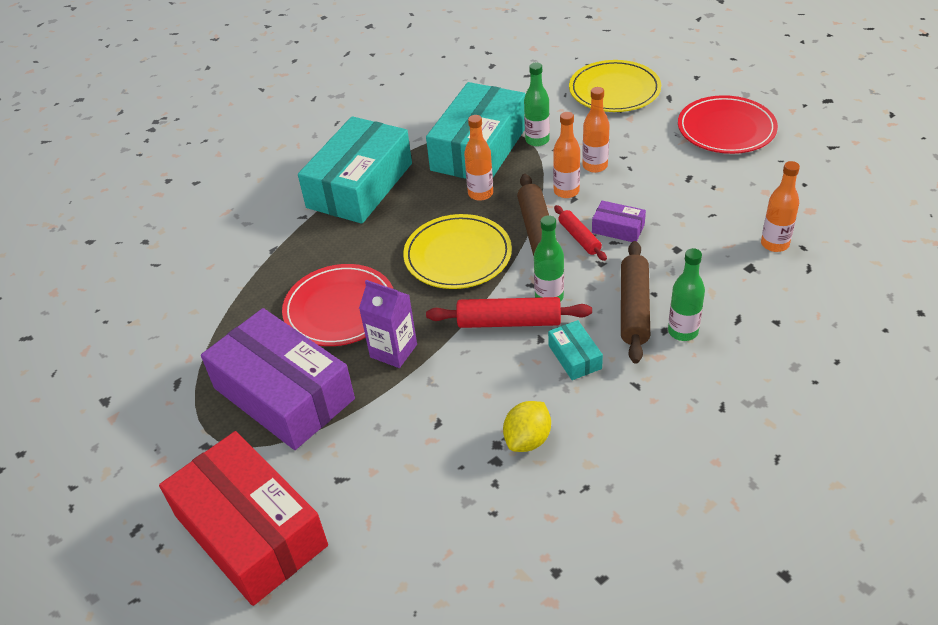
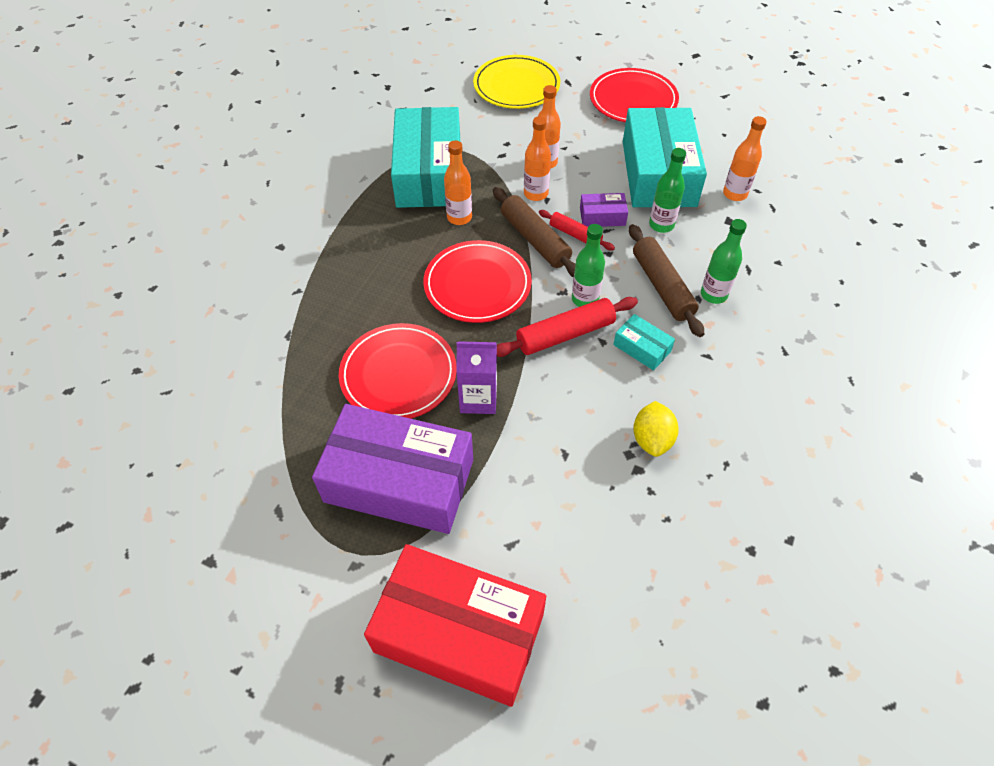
camera: 30 degrees left, 10 degrees up
turquoise box [298,116,412,224] -> turquoise box moved to [623,107,707,207]
yellow plate [403,214,512,289] -> red plate [423,240,532,323]
green bottle [524,63,550,146] -> green bottle moved to [649,148,686,233]

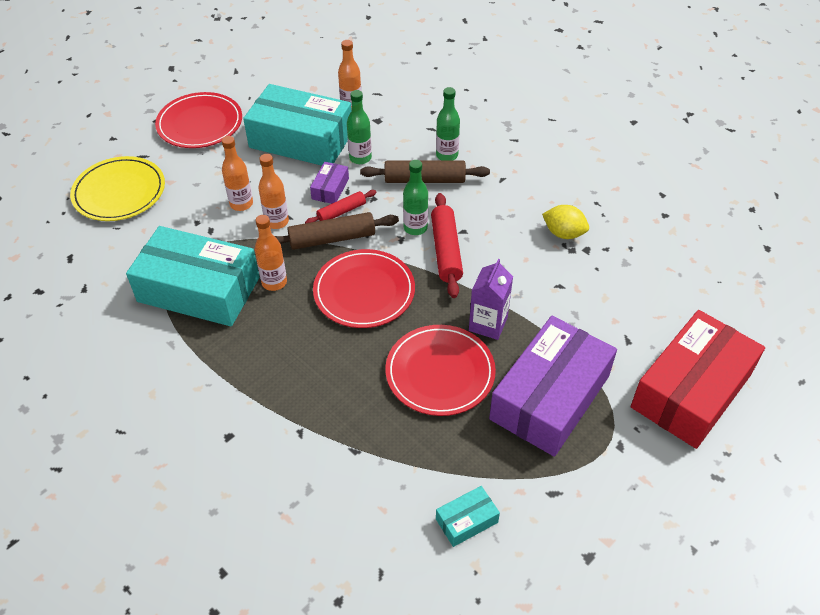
camera: 70 degrees left, 5 degrees down
turquoise box [613,314,675,371] -> turquoise box moved to [436,486,500,547]

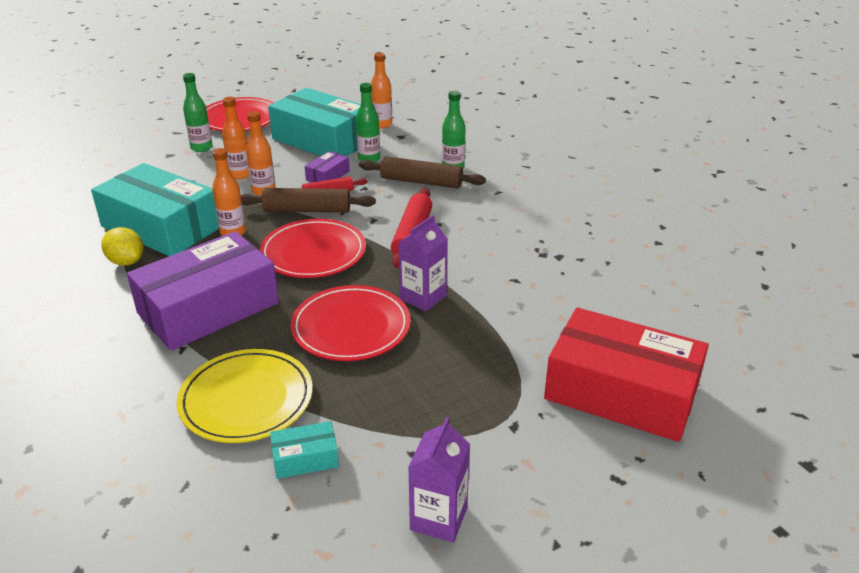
camera: 15 degrees right, 15 degrees down
yellow plate [70,156,165,221] -> yellow plate moved to [177,349,313,443]
green bottle [403,160,428,235] -> green bottle moved to [183,73,213,152]
purple box [489,316,617,457] -> purple box moved to [127,231,279,351]
yellow lemon [542,205,589,239] -> yellow lemon moved to [101,227,144,266]
red box [631,310,765,449] -> red box turned 60 degrees clockwise [544,307,709,442]
none -> purple carton [408,417,470,543]

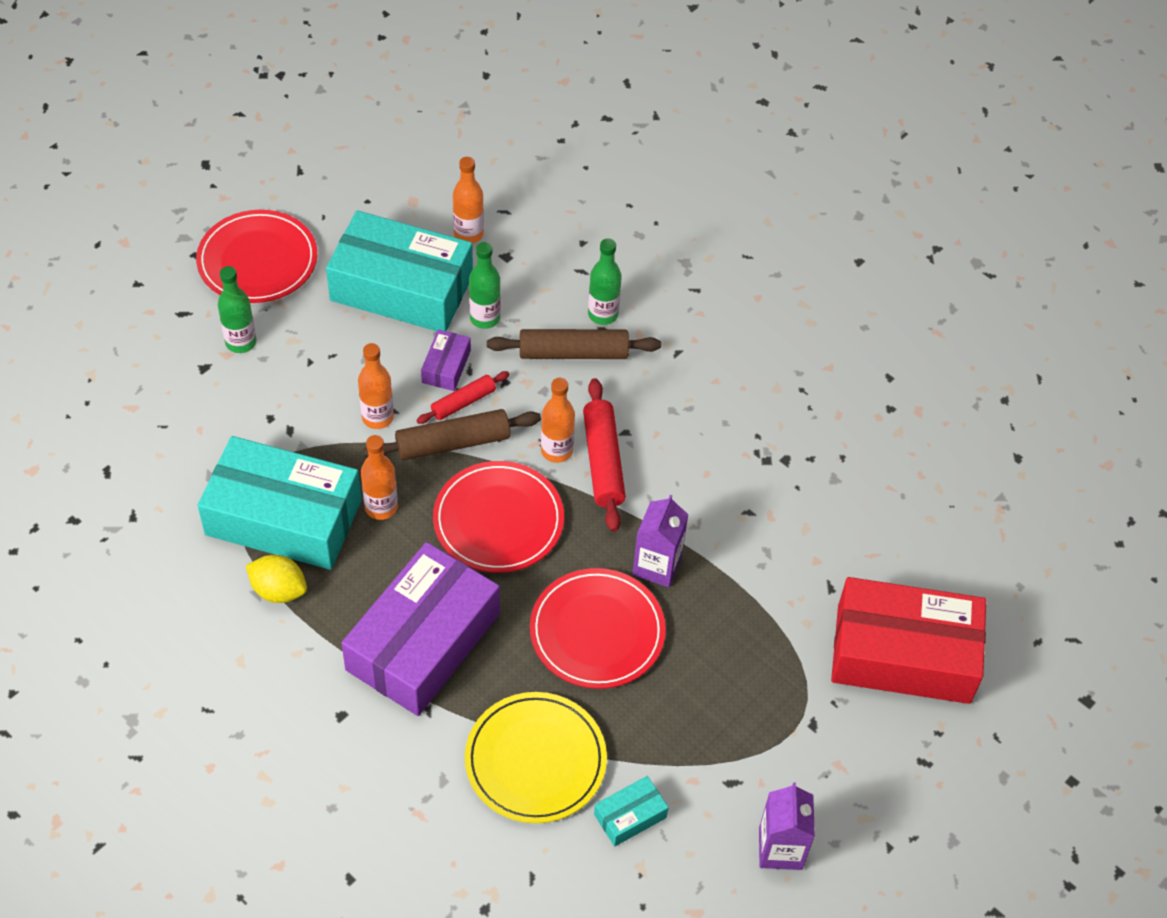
camera: 20 degrees left, 20 degrees up
orange bottle [222,97,249,179] -> orange bottle moved to [541,378,575,463]

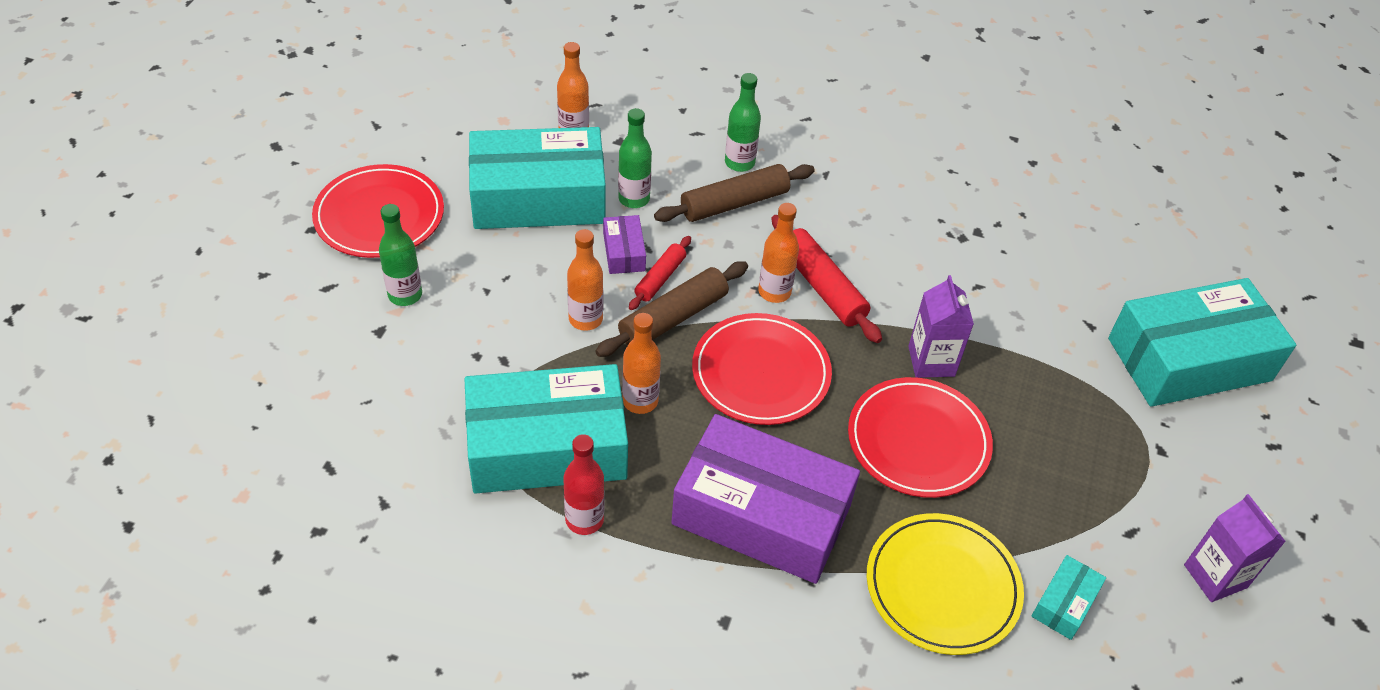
camera: 25 degrees left, 5 degrees down
yellow lemon [246,555,307,603] -> red bottle [563,434,604,535]
purple box [341,542,500,716] -> purple box turned 75 degrees counterclockwise [671,414,860,584]
red box [831,577,986,704] -> turquoise box [1108,278,1296,407]

